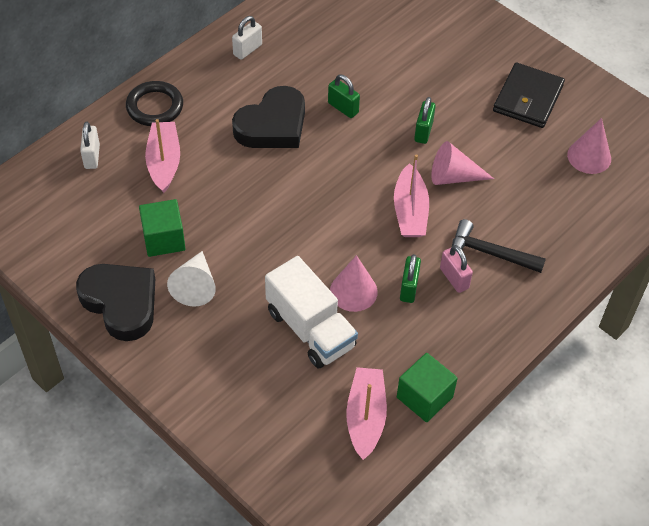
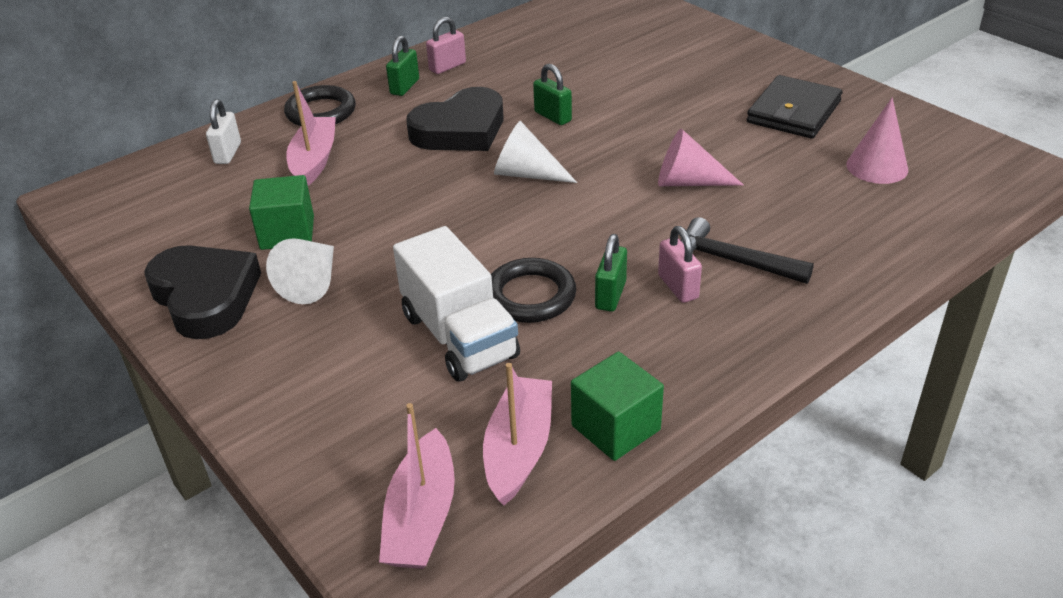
camera: 10 degrees right, 15 degrees down
white padlock [232,16,262,60] -> pink padlock [426,17,466,74]
pink cone [330,255,378,312] -> black ring [491,258,576,323]
pink boat [394,154,429,237] -> pink boat moved to [379,403,455,569]
green padlock [414,97,436,144] -> green padlock moved to [386,36,419,96]
none -> white cone [494,121,577,183]

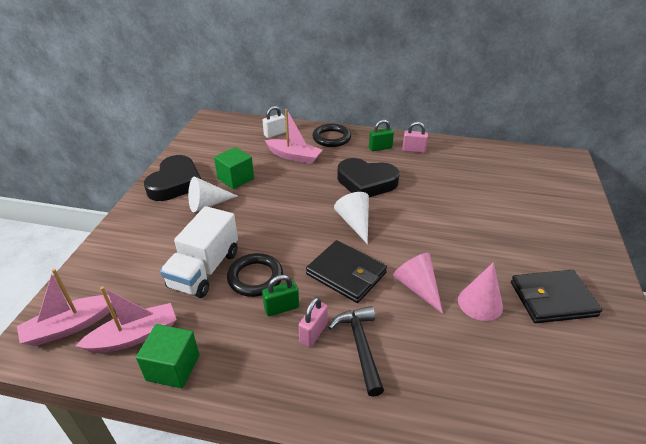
camera: 50 degrees right, 0 degrees up
pink boat [286,81,336,186] -> pink boat turned 60 degrees clockwise [265,109,322,164]
green padlock [533,64,572,125] -> none
pink cone [846,97,908,184] -> pink cone moved to [458,262,503,321]
none -> black wallet [306,240,387,303]

